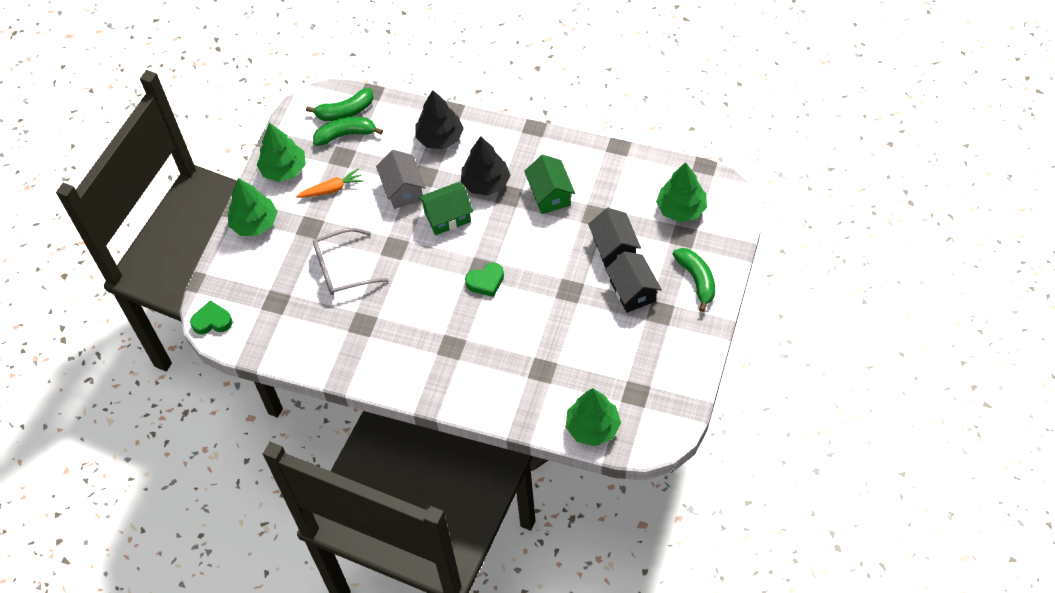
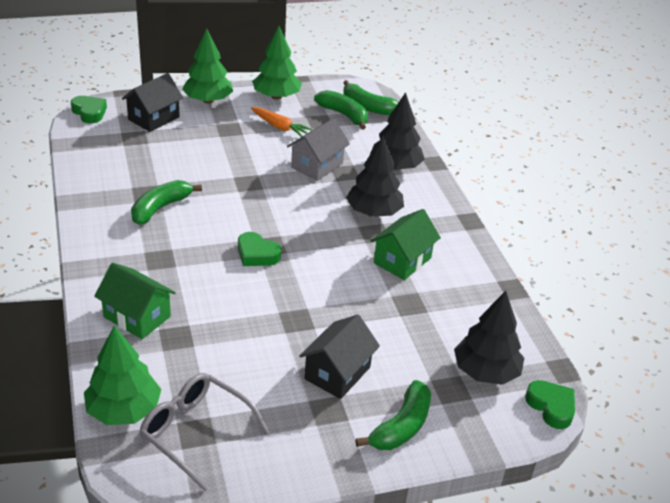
camera: 50 degrees right, 20 degrees down
grey glasses [313,228,388,295] -> grey glasses moved to [139,373,269,491]
green house [418,182,473,235] -> green house moved to [94,263,176,339]
black house [588,208,641,268] -> black house moved to [122,73,183,132]
green tree [656,162,707,222] -> black tree [454,291,524,385]
none -> green banana [131,180,202,225]
none -> green heart [525,380,575,429]

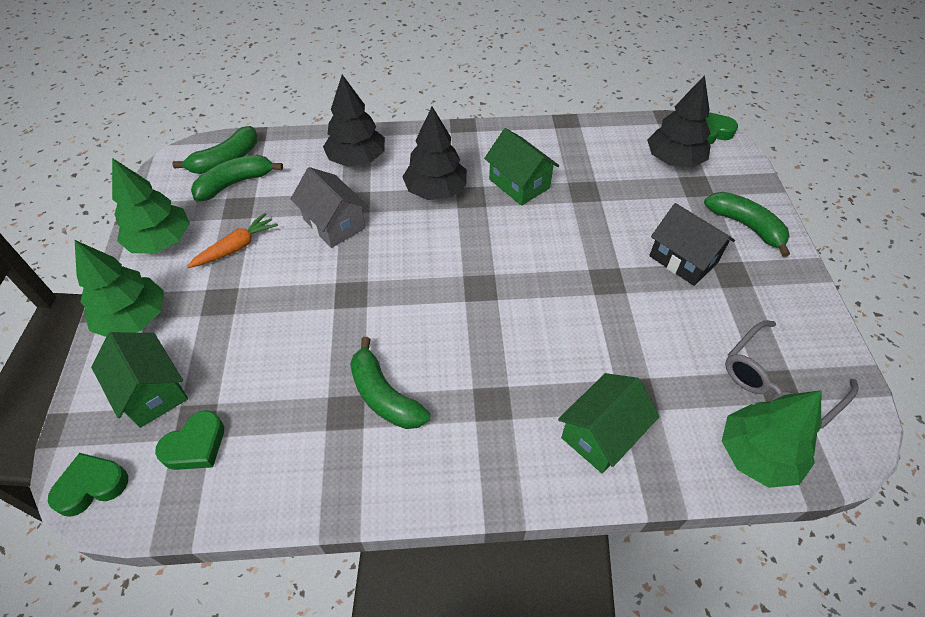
camera: 75 degrees left, 15 degrees up
black house [122,73,183,132] -> green house [91,332,188,428]
green heart [238,232,281,266] -> green heart moved to [155,410,224,470]

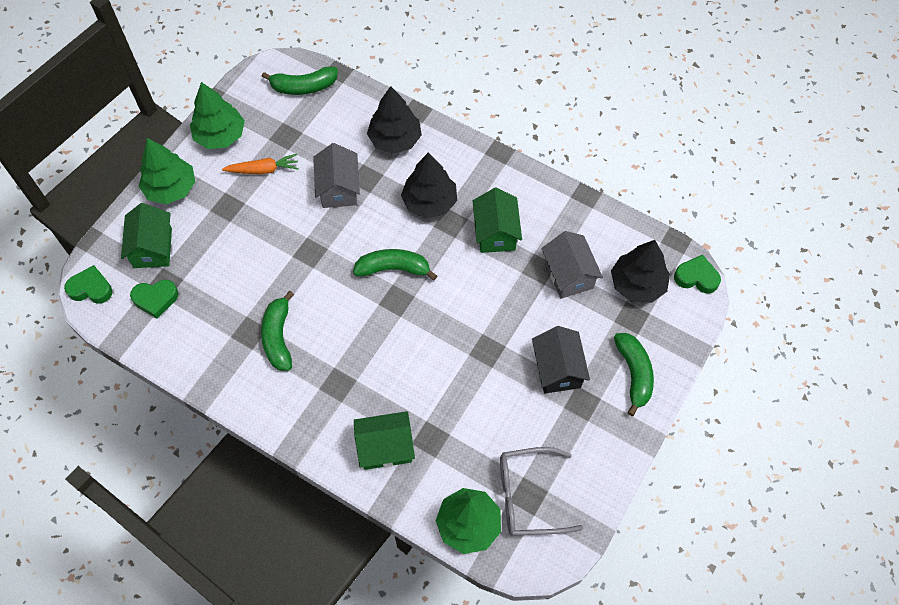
camera: 35 degrees right, 10 degrees up
green banana [191,155,283,201] -> green banana moved to [353,249,437,280]
none -> grey house [541,231,603,298]

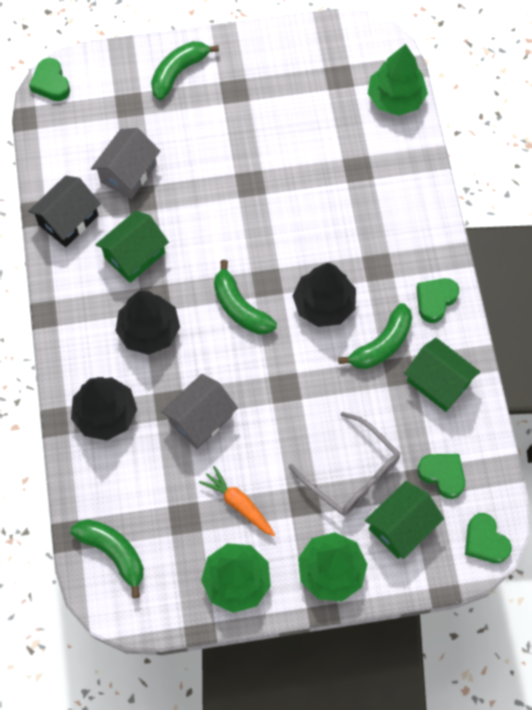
camera: 130 degrees left, 5 degrees up
green house [354,411,415,470] -> green house moved to [404,338,480,412]
grey glasses [500,447,583,536] -> grey glasses moved to [288,412,400,516]
black house [532,326,590,393] -> black house moved to [28,175,101,247]
black tree [611,240,670,303] -> black tree moved to [293,263,356,327]
none -> green heart [416,278,459,323]

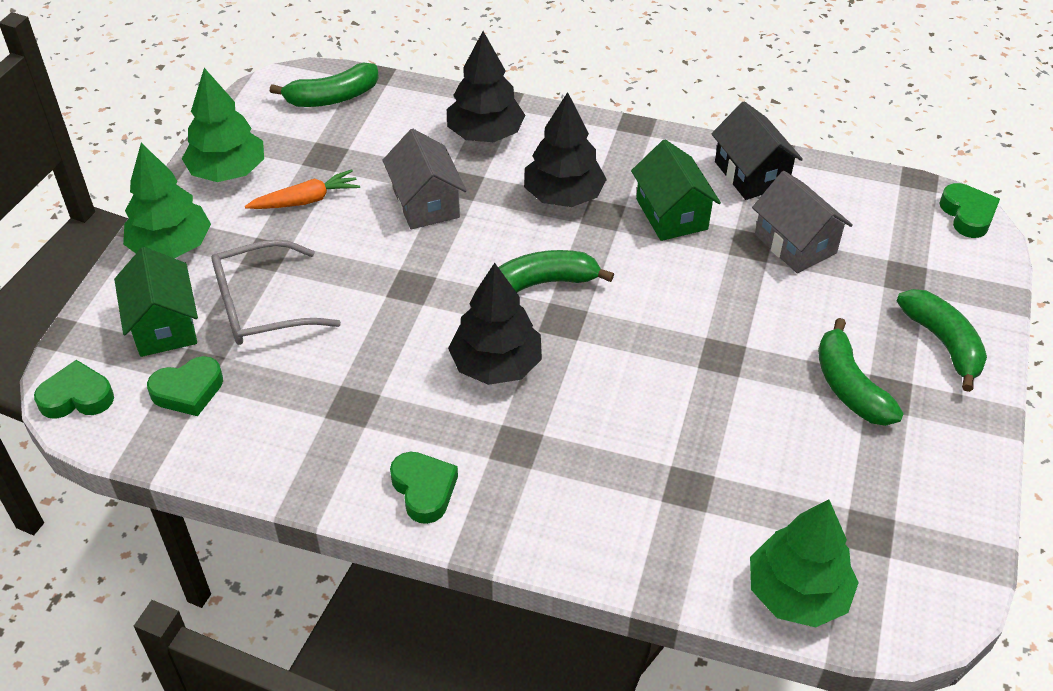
camera: 115 degrees right, 20 degrees down
green heart [29,58,70,101] -> green heart turned 75 degrees clockwise [939,183,1000,238]
green banana [338,303,412,369] -> green banana moved to [818,318,904,426]
green house [404,338,480,412] -> none

